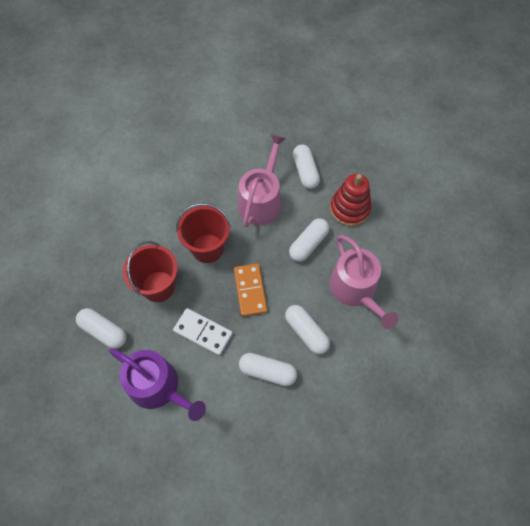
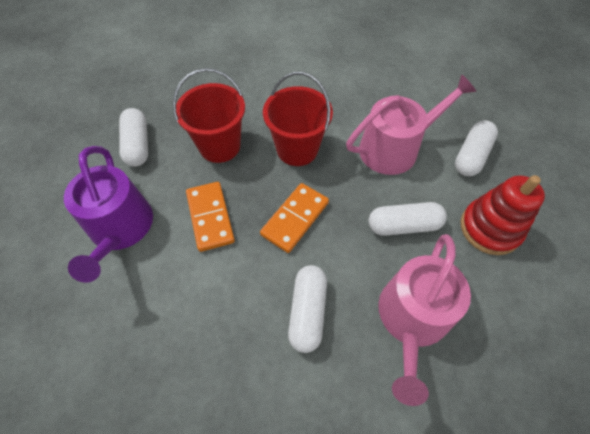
camera: 45 degrees right, 5 degrees down
white domino [173,308,233,356] -> orange domino [186,182,235,252]
white capsule [239,353,297,386] -> none

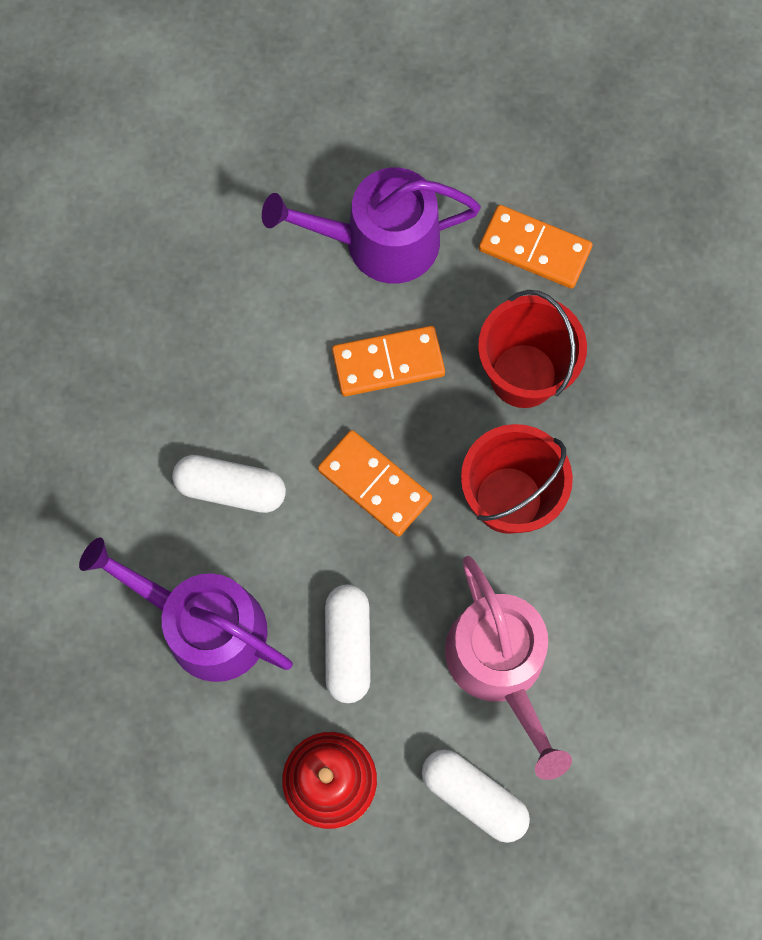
camera: 95 degrees right, 15 degrees up
white capsule [119,108,148,167] -> orange domino [479,205,593,289]
pink watering can [378,234,471,406] -> purple watering can [79,538,293,682]

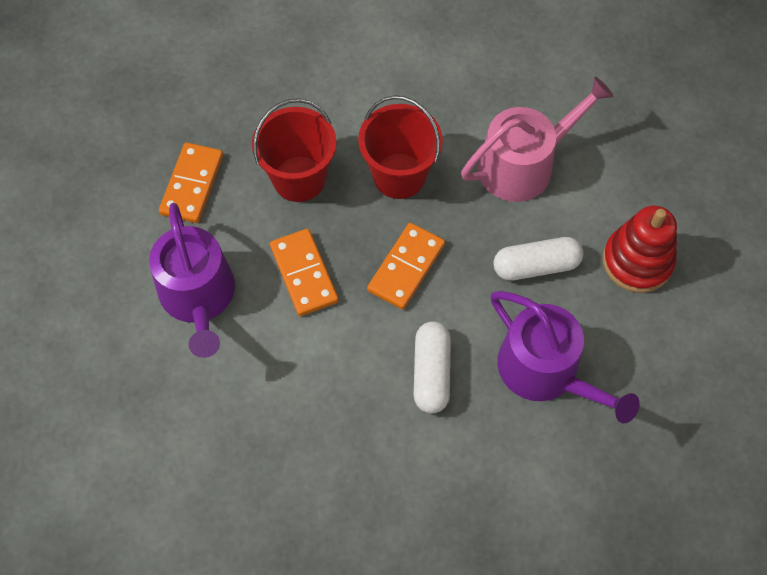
camera: 100 degrees left, 10 degrees down
purple watering can [79,538,293,682] -> purple watering can turned 60 degrees counterclockwise [491,291,640,424]
white capsule [422,749,530,843] -> none

